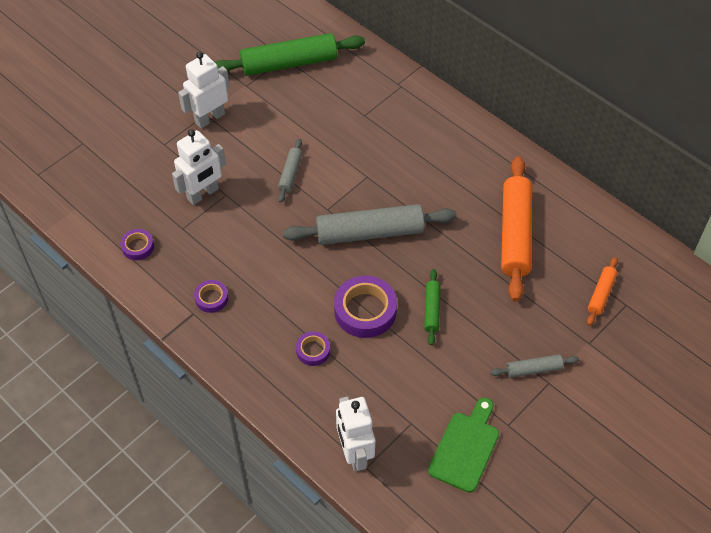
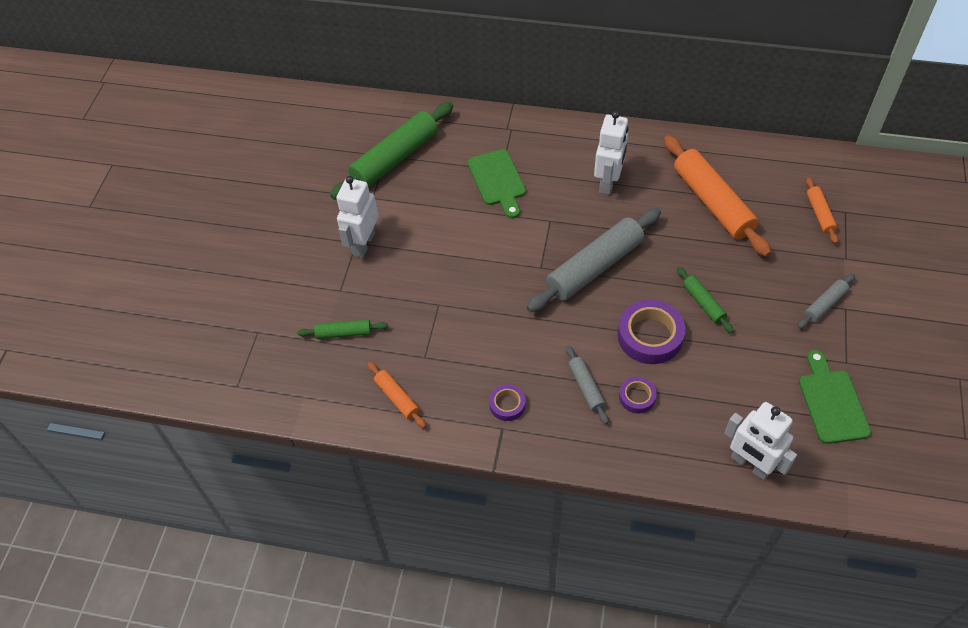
camera: 30 degrees left, 0 degrees up
purple tape [120,229,154,260] -> orange rolling pin [368,362,426,428]
white robot [172,129,226,205] -> white robot moved to [594,111,629,195]
grey rolling pin [278,139,302,203] -> grey rolling pin moved to [566,345,609,424]
none -> green rolling pin [297,319,388,339]
none -> green cutting board [468,149,526,219]

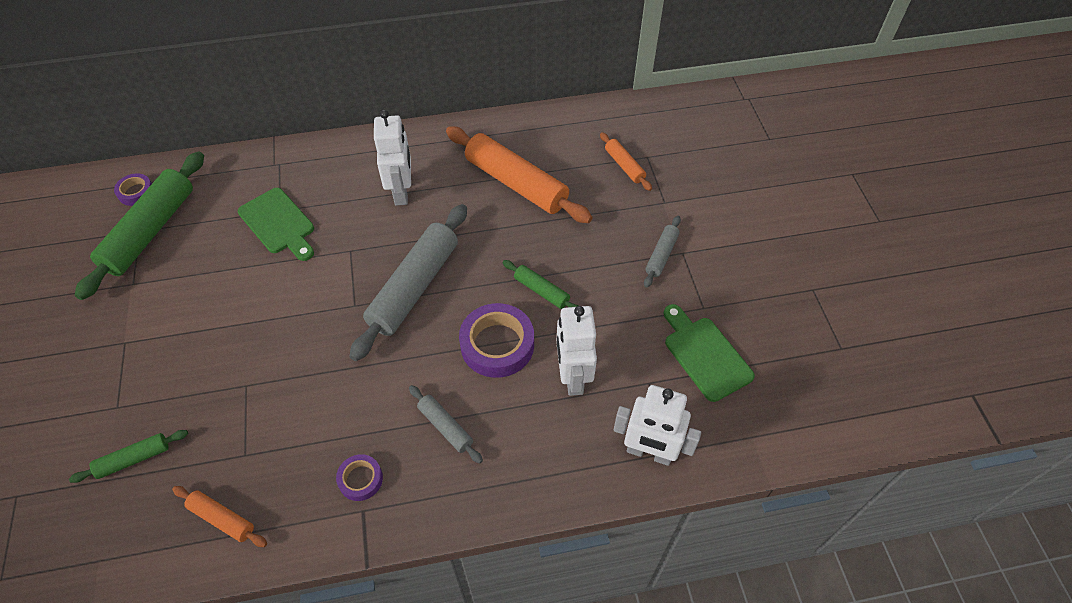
camera: 25 degrees left, 0 degrees up
white robot [336,176,378,258] -> white robot moved to [556,306,597,396]
purple tape [619,377,657,413] -> purple tape moved to [114,173,152,206]

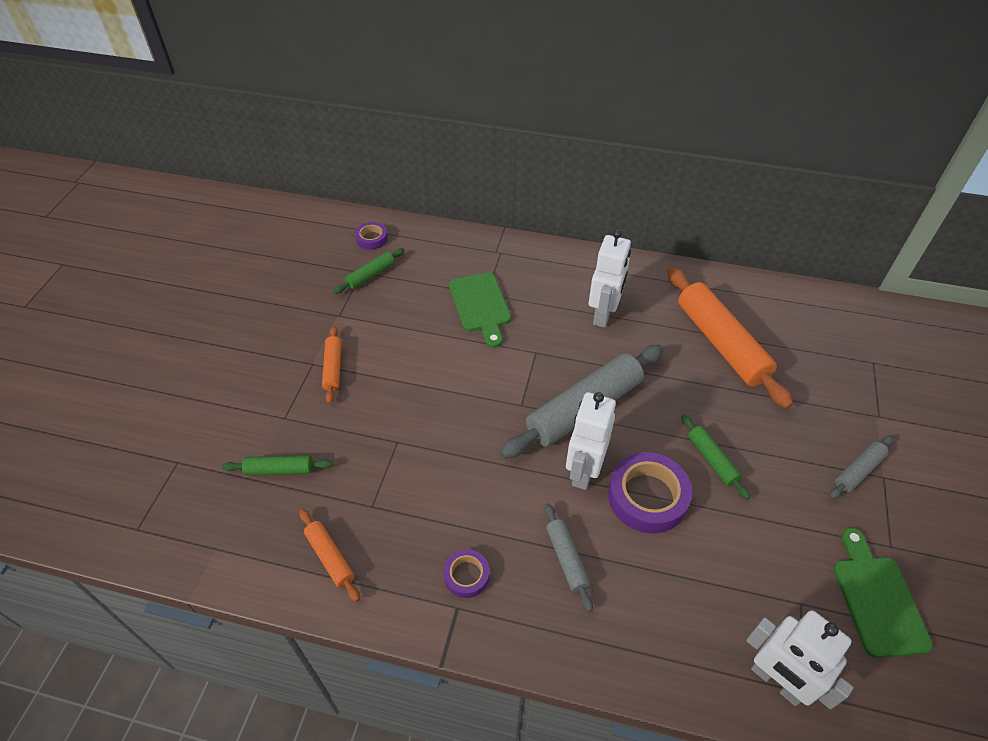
camera: 25 degrees right, 5 degrees down
green rolling pin [75,151,204,300] -> green rolling pin [333,248,405,294], size x0.48
white robot [556,306,597,396] -> white robot moved to [566,392,616,490]
orange rolling pin [600,132,652,191] -> orange rolling pin moved to [322,326,342,404]

